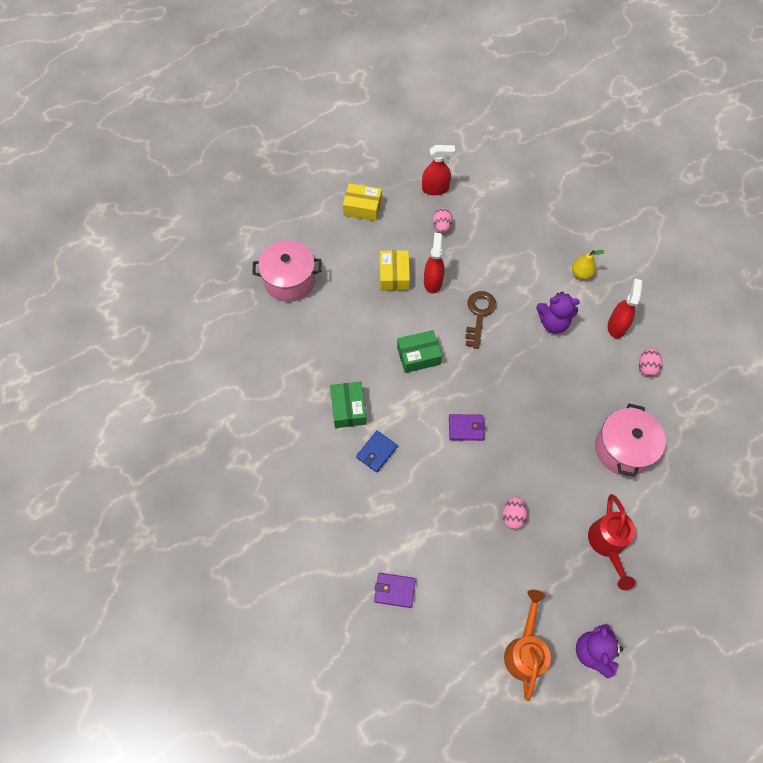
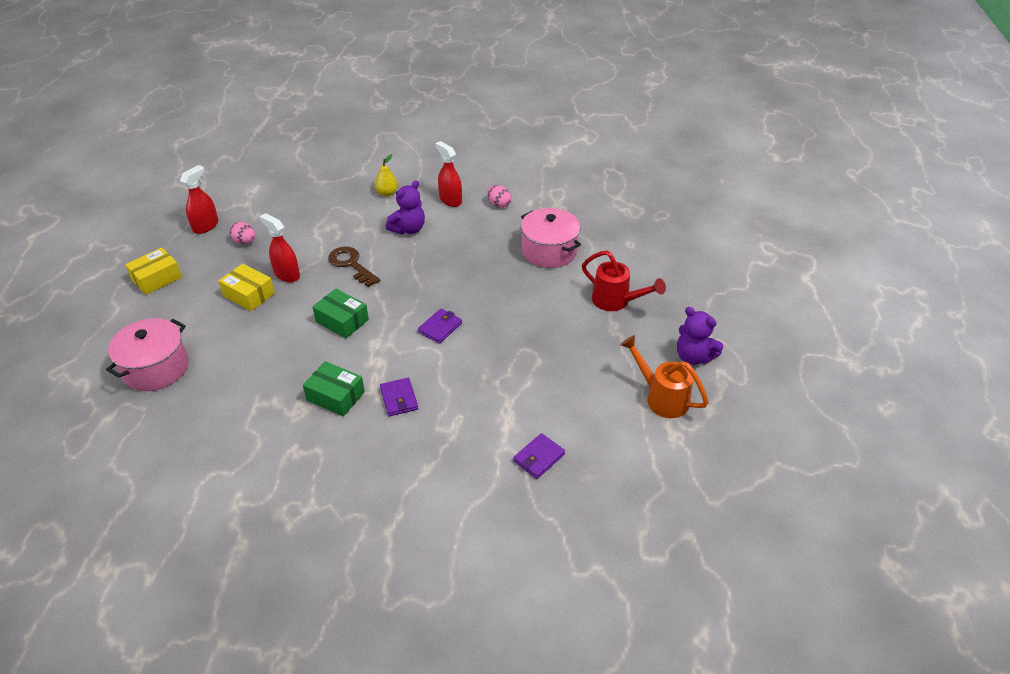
camera: 55 degrees left, 20 degrees down
blue wallet [356,431,398,472] -> purple wallet [380,378,418,416]
green box [397,330,442,373] -> green box turned 75 degrees counterclockwise [313,289,369,339]
pink egg [502,497,527,530] -> none

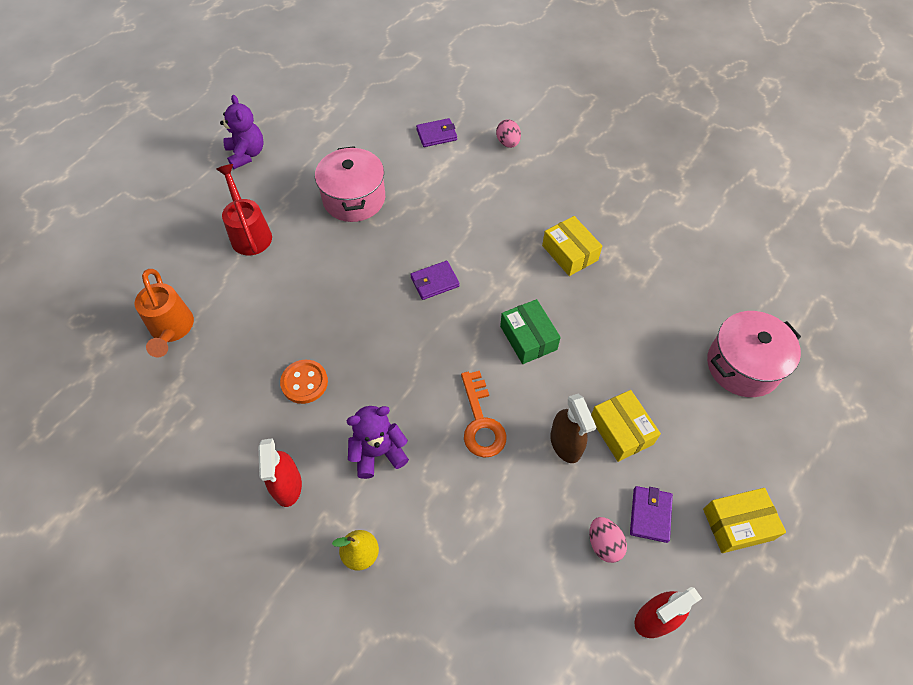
camera: 150 degrees left, 15 degrees up
red spray bottle [259,213,300,282] -> brown spray bottle [550,394,596,463]
green box [303,361,365,417] -> yellow box [542,216,602,276]
brown key [328,246,380,287] -> orange key [461,371,507,458]
purple wallet [380,378,418,416] -> purple wallet moved to [630,486,673,543]
pink egg [487,185,511,208] -> pink egg moved to [496,119,521,148]
pink pot [521,208,581,268] -> pink pot moved to [315,146,385,222]
orange watering can [620,335,709,418] -> orange watering can moved to [135,269,194,357]
none -> orange button [280,360,328,404]

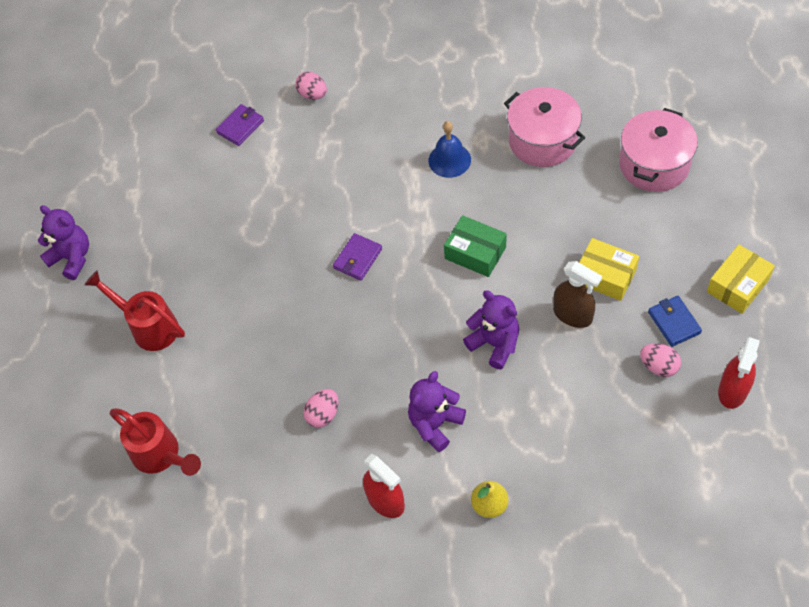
camera: 30 degrees left, 0 degrees up
orange watering can [135,269,194,357] -> red watering can [110,408,201,476]
orange button [280,360,328,404] -> pink egg [303,389,338,428]
pink pot [315,146,385,222] -> pink pot moved to [504,87,585,167]
orange key [461,371,507,458] -> purple teddy bear [463,290,519,369]
yellow box [542,216,602,276] -> blue bell [428,121,471,178]
purple wallet [630,486,673,543] -> blue wallet [648,296,702,347]

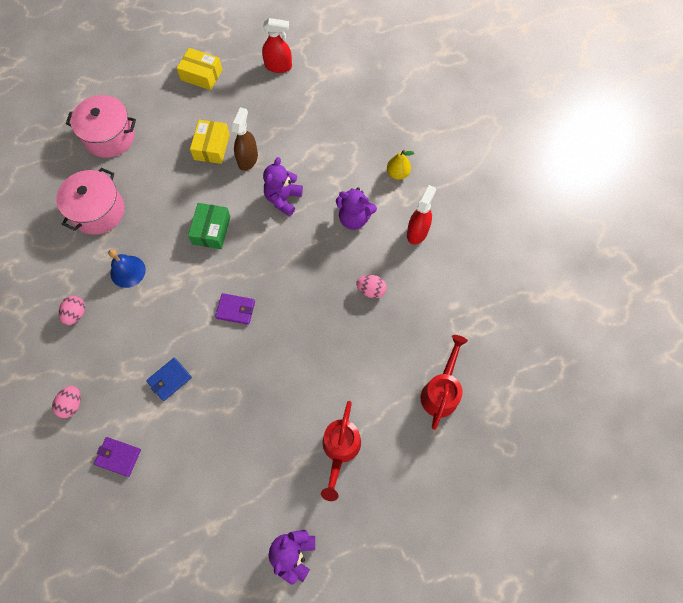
camera: 115 degrees left, 10 degrees up
pink egg [640,343,681,377] -> pink egg moved to [59,296,85,325]
blue wallet [648,296,702,347] -> blue wallet moved to [146,357,192,401]

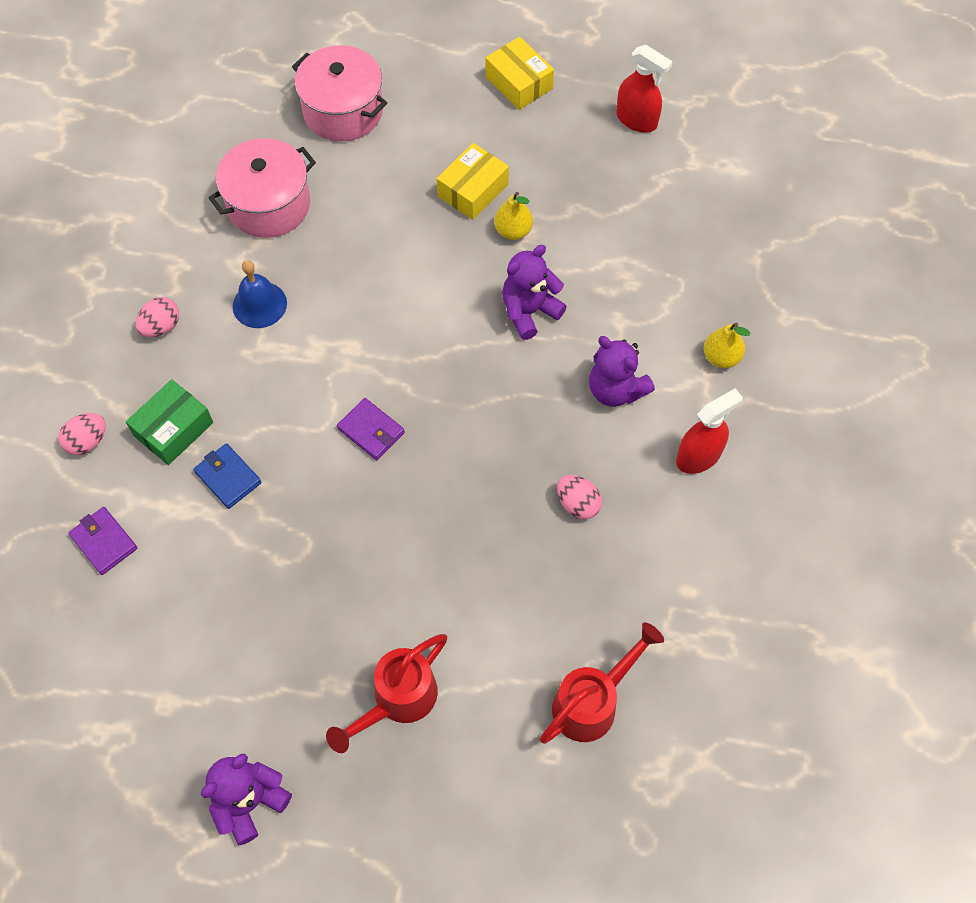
camera: 30 degrees right, 5 degrees down
blue wallet [146,357,192,401] -> blue wallet turned 60 degrees clockwise [194,443,261,509]
green box [188,203,231,249] -> green box moved to [126,379,213,465]
brown spray bottle [232,107,258,171] -> yellow pear [494,192,533,240]

